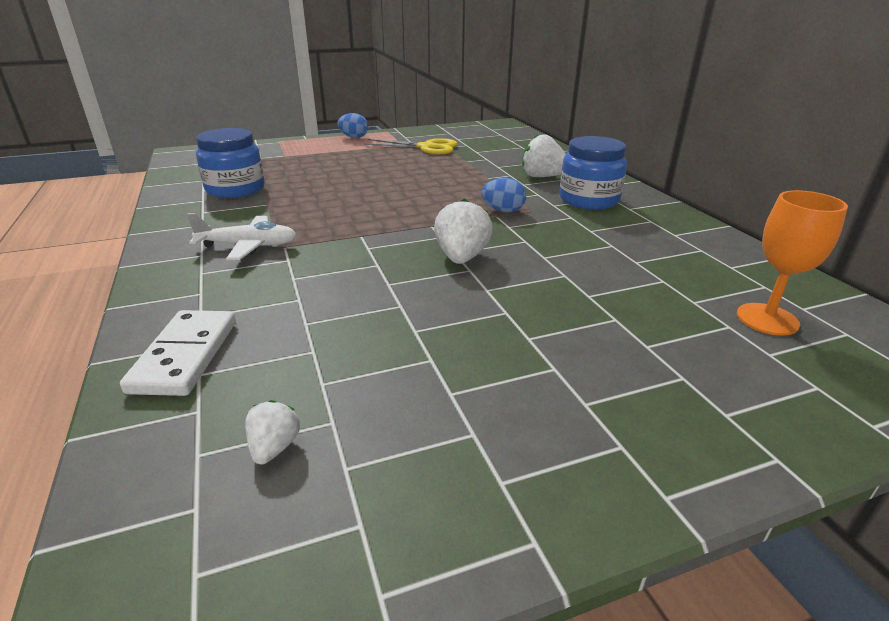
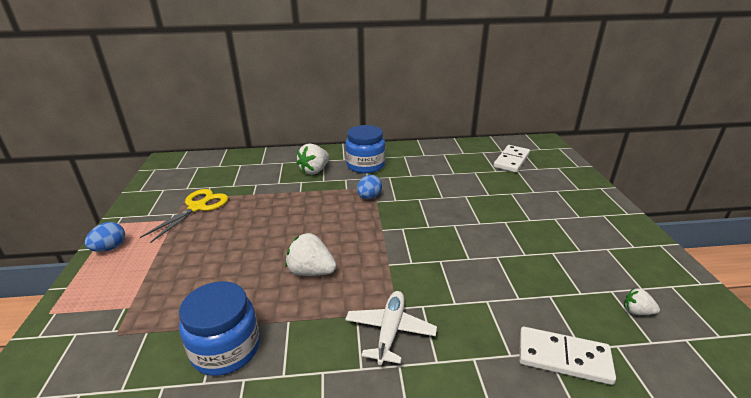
camera: 75 degrees left, 0 degrees up
white strawberry [434,198,493,264] -> white strawberry moved to [285,233,337,276]
orange goblet [737,190,848,335] -> white domino [494,145,530,172]

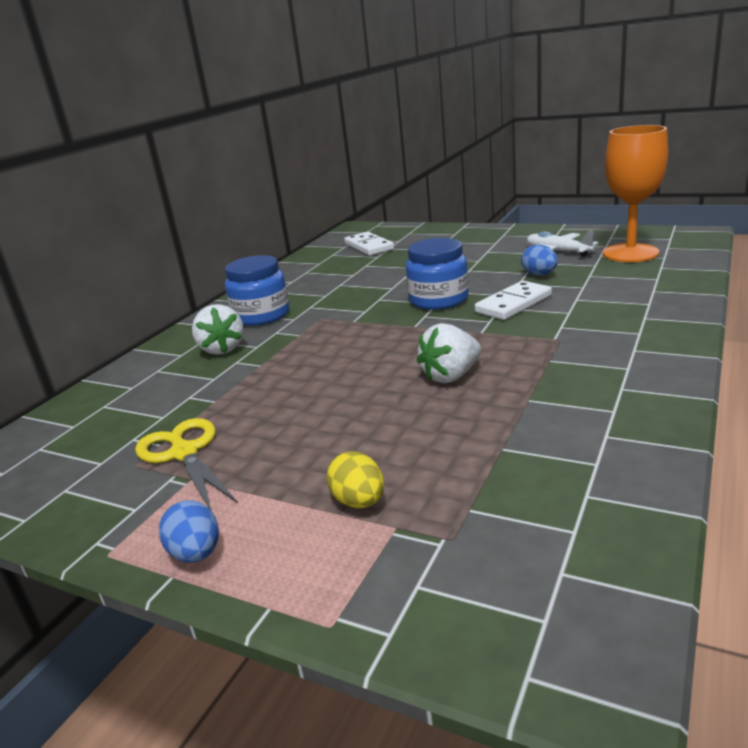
camera: 55 degrees left, 5 degrees down
blue jar [179,281,260,376] -> blue jar moved to [406,238,469,310]
white plane [345,291,437,365] -> white plane moved to [527,231,598,257]
blue egg [357,175,382,199] -> blue egg moved to [521,244,558,275]
white domino [519,327,616,385] -> white domino moved to [475,281,552,320]
white strawberry [624,288,660,315] -> orange goblet [603,125,668,262]
none -> yellow egg [326,451,384,508]

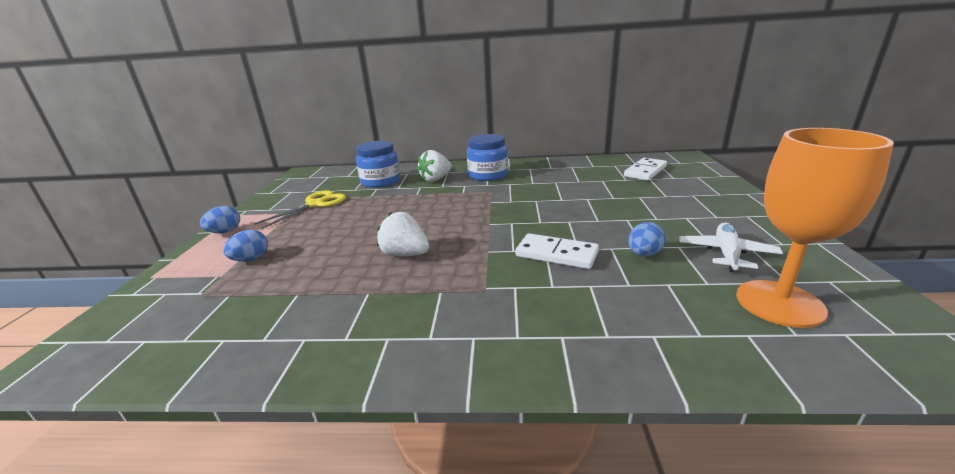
camera: 65 degrees right, 0 degrees up
yellow egg [326,451,384,508] -> blue egg [223,230,268,262]
blue jar [406,238,469,310] -> blue jar moved to [356,141,400,188]

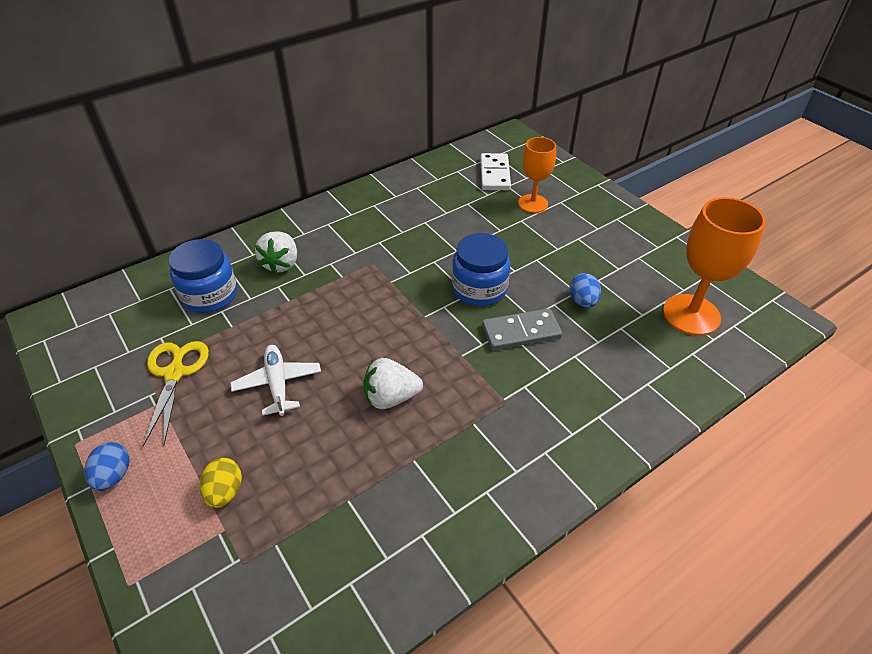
camera: 40 degrees left, 20 degrees up
blue egg [223,230,268,262] -> yellow egg [200,458,242,508]
blue jar [467,134,508,181] -> blue jar moved to [452,233,510,306]
white domino [516,233,599,269] -> grey domino [482,308,562,350]
white plane [679,223,783,272] -> white plane moved to [230,345,321,416]
none -> orange goblet [518,137,556,213]

